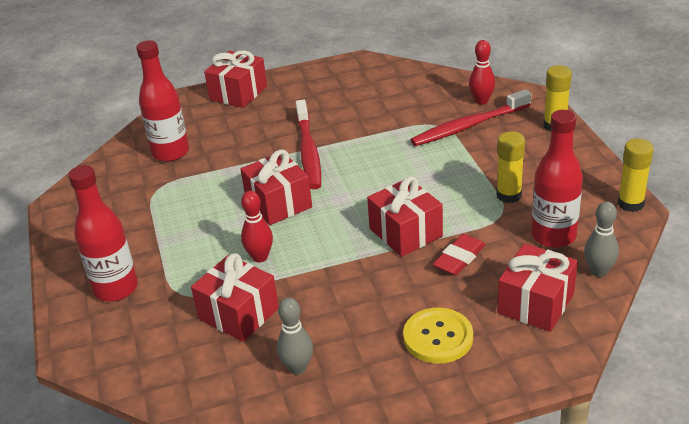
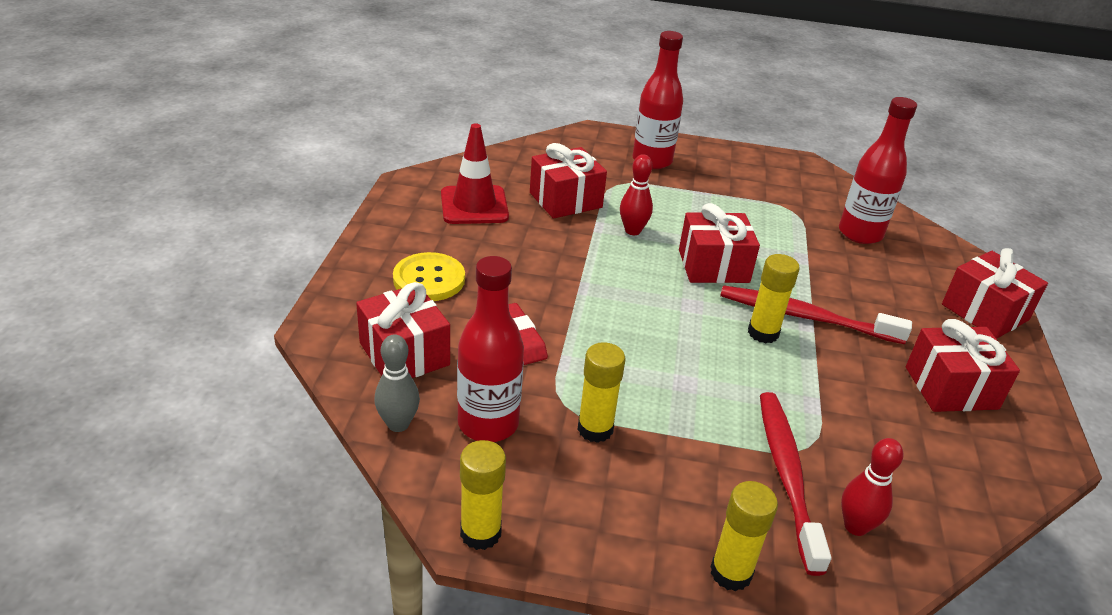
camera: 110 degrees right, 0 degrees up
grey bowling pin [277,297,313,375] -> red traffic cone [441,123,509,224]
red gift [367,176,443,257] -> red gift moved to [906,319,1020,412]
none -> yellow glue stick [748,254,800,343]

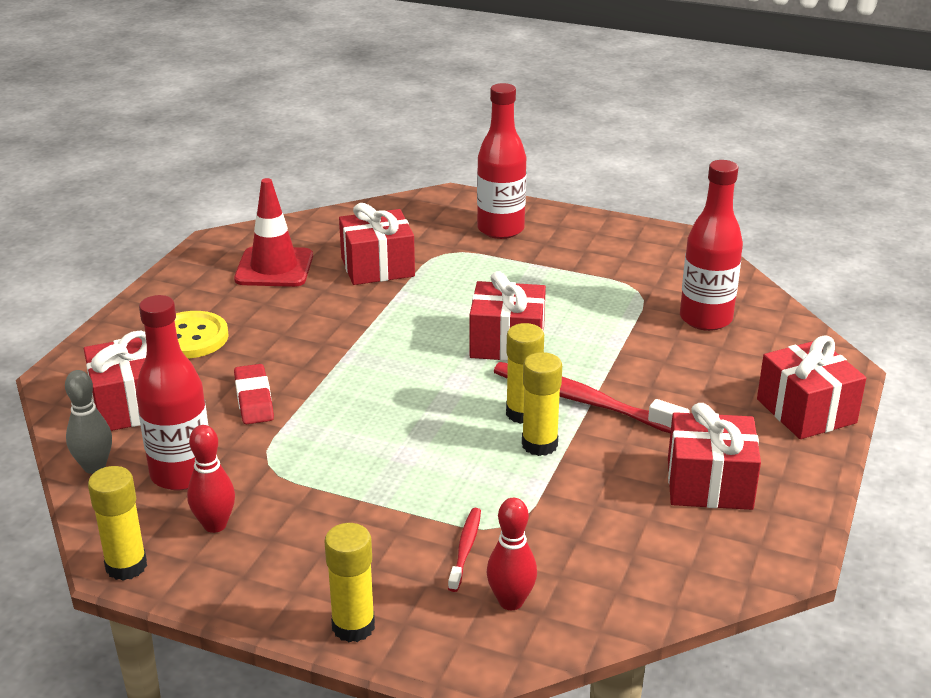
camera: 15 degrees right, 5 degrees down
yellow glue stick [577,342,625,443] -> yellow glue stick moved to [522,352,562,456]
red bowling pin [620,154,653,235] -> red bowling pin moved to [187,425,235,533]
red toothbrush [760,392,831,576] -> red toothbrush [448,508,481,592], size x0.50

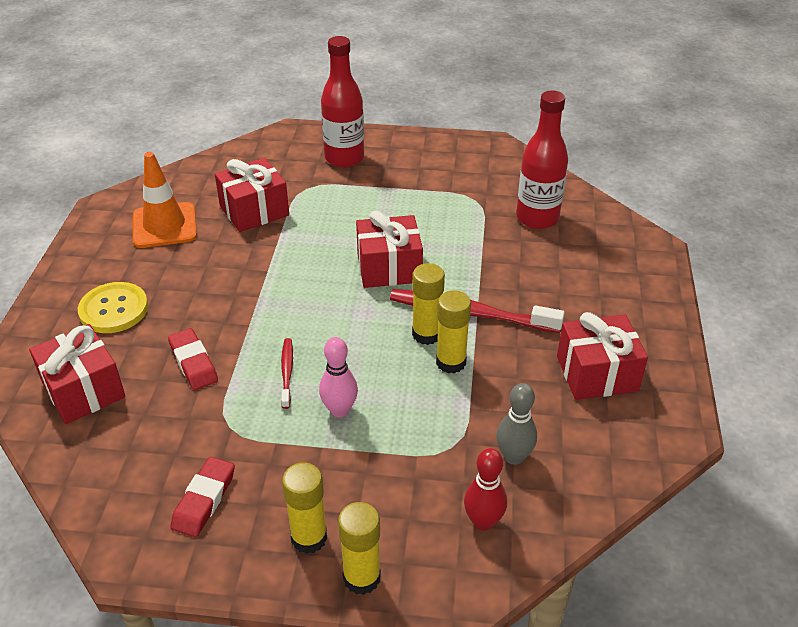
camera: 15 degrees left, 10 degrees up
grey bowling pin [65,370,112,474] -> grey bowling pin moved to [496,383,537,465]
yellow glue stick [88,466,147,581] -> yellow glue stick moved to [282,462,327,554]
red bottle [136,295,208,490] -> none
red bowling pin [187,425,235,533] -> red eraser [170,457,235,537]
red traffic cone [234,178,313,287] -> orange traffic cone [133,152,197,248]
red toothbrush [448,508,481,592] -> red toothbrush moved to [281,338,293,409]
red gift [757,335,866,439] -> none
none -> pink bowling pin [319,337,358,418]

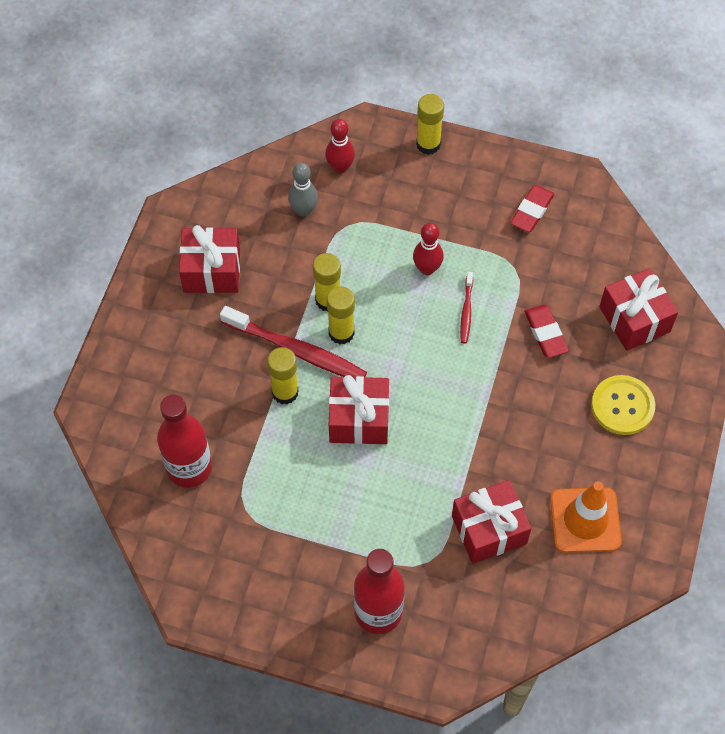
camera: 170 degrees left, 20 degrees up
yellow glue stick [282,462,327,554] -> yellow glue stick moved to [267,347,298,405]
pink bowling pin [319,337,358,418] -> red bowling pin [413,223,443,275]

